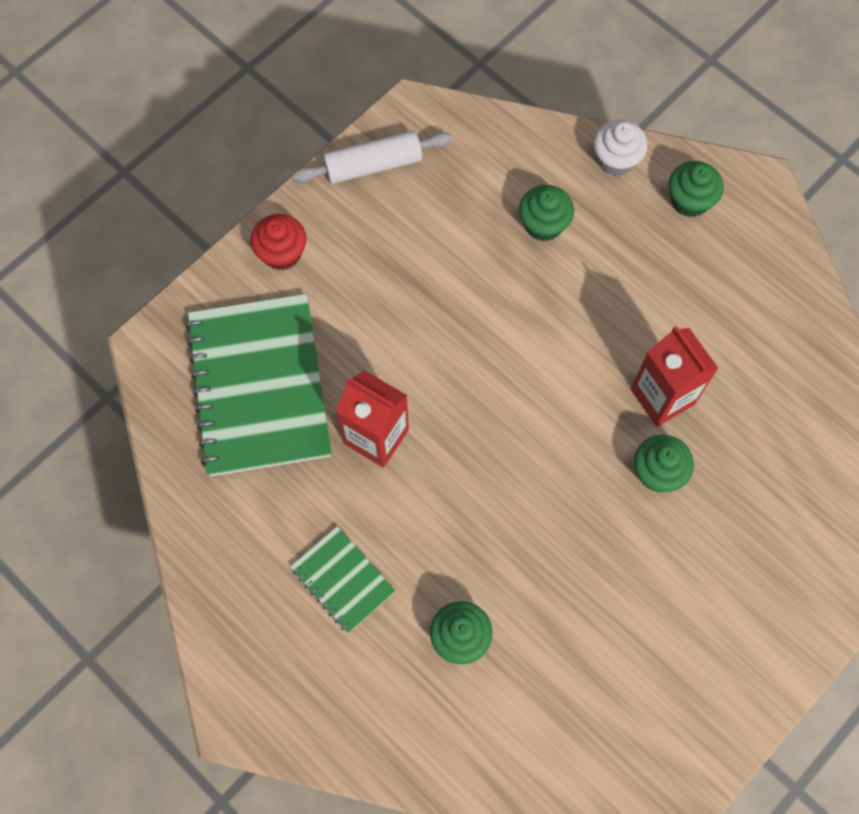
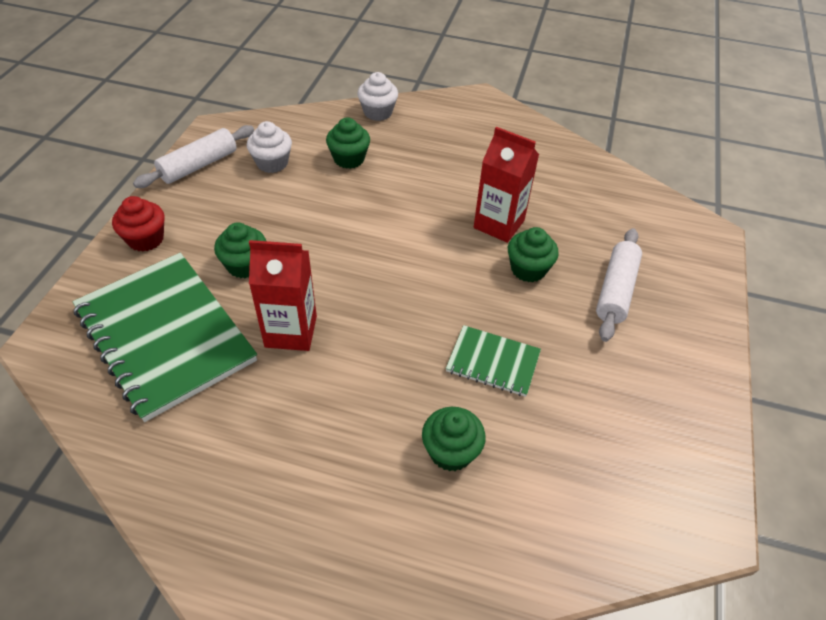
camera: 30 degrees left, 20 degrees down
green notebook [290,526,395,633] -> green notebook moved to [446,325,541,397]
green cupcake [669,161,724,217] -> green cupcake moved to [214,222,266,278]
none -> white cupcake [247,121,292,173]
none -> white rolling pin [596,228,642,342]

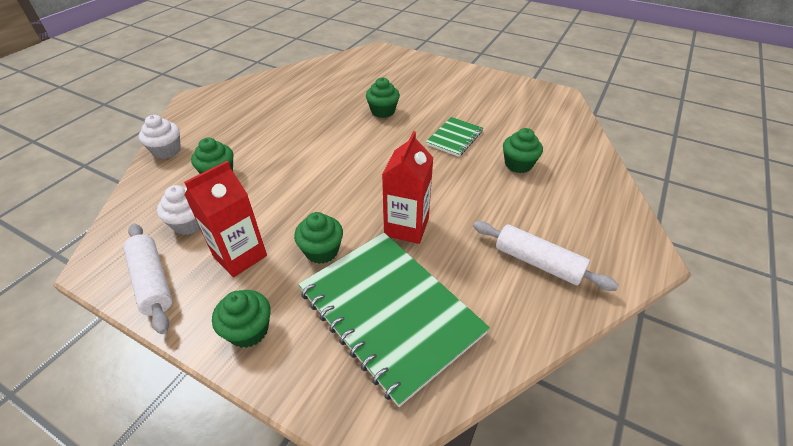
camera: 75 degrees left, 5 degrees down
green notebook [73,253,257,422] -> green notebook turned 75 degrees clockwise [298,233,490,407]
red cupcake [112,196,165,252] -> green cupcake [212,290,270,348]
red carton [474,127,539,243] -> red carton moved to [184,161,267,277]
white rolling pin [596,228,642,342] -> white rolling pin moved to [473,221,619,291]

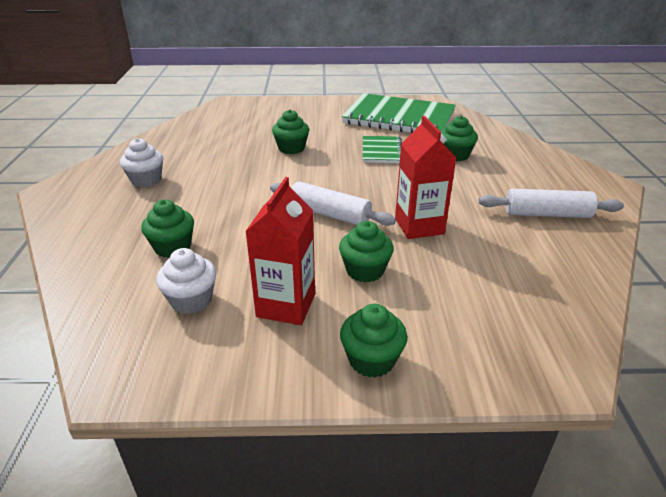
camera: 30 degrees left, 10 degrees down
white rolling pin [124,223,172,334] -> white rolling pin moved to [270,181,396,226]
white cupcake [139,115,181,159] -> white cupcake moved to [120,138,163,187]
green notebook [298,233,490,407] -> green notebook moved to [342,93,456,133]

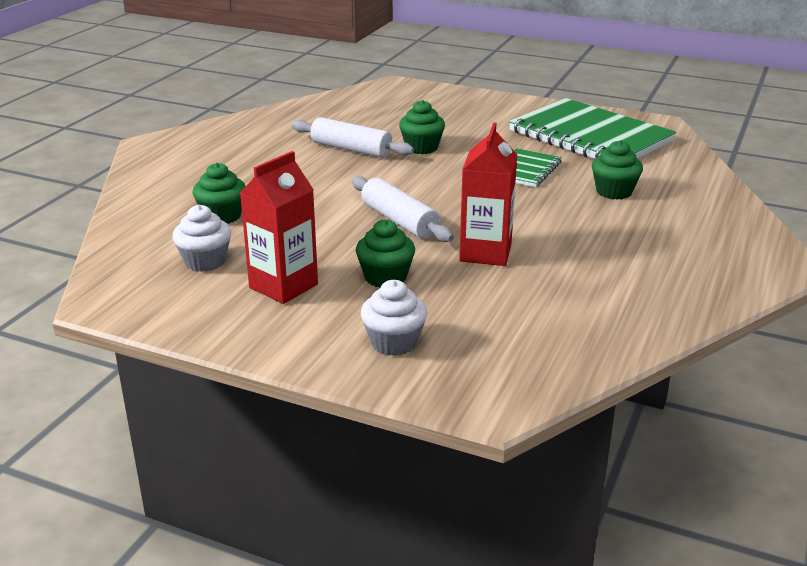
camera: 25 degrees right, 5 degrees down
white cupcake [120,138,163,187] -> white cupcake moved to [361,280,427,356]
green cupcake [340,304,407,378] -> none
white rolling pin [478,189,624,218] -> white rolling pin moved to [292,117,414,158]

